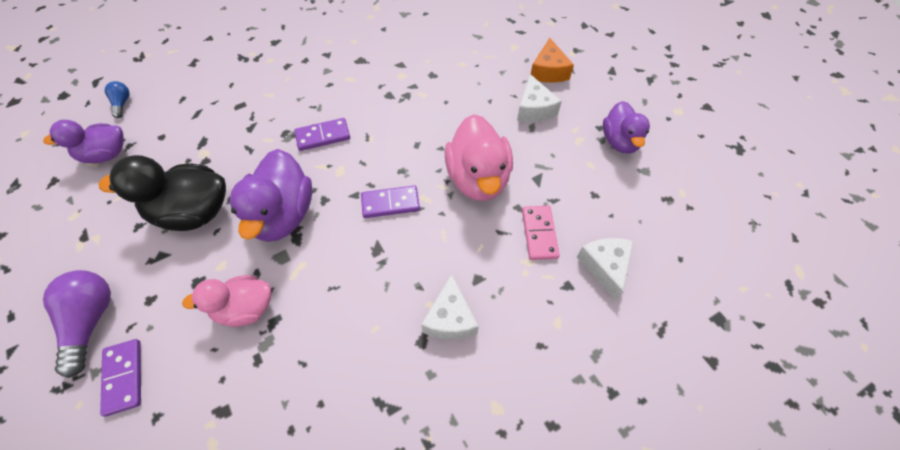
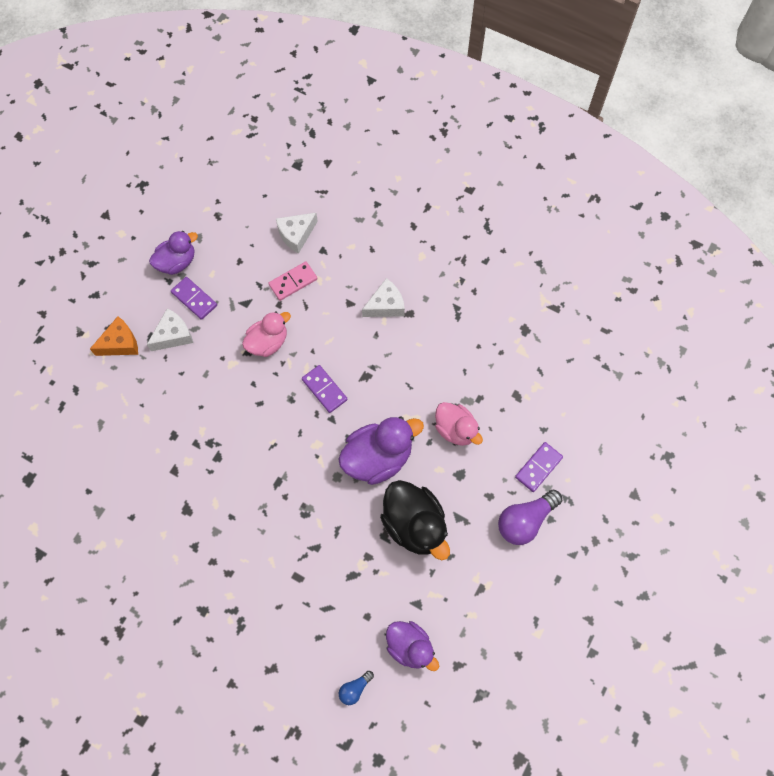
camera: 120 degrees left, 10 degrees up
purple domino [294,118,350,151] -> purple domino moved to [171,277,217,320]
pink duck [445,114,513,201] -> pink duck [242,312,291,357], size x0.65

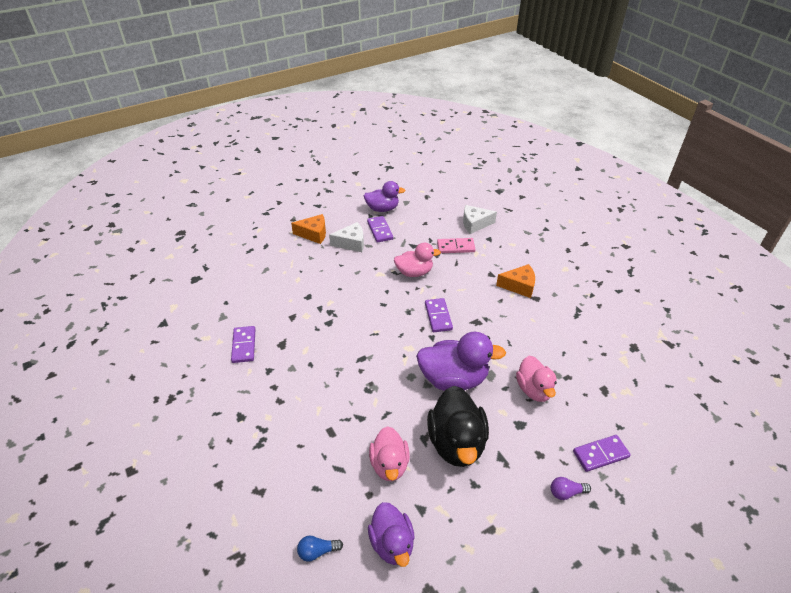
camera: 30 degrees right, 25 degrees down
white cheese [362,278,405,317] -> orange cheese [496,264,535,298]
purple light bulb [498,490,562,545] -> purple light bulb [551,477,591,500], size x0.51
none -> purple domino [231,326,255,363]
none -> pink duck [369,426,410,481]

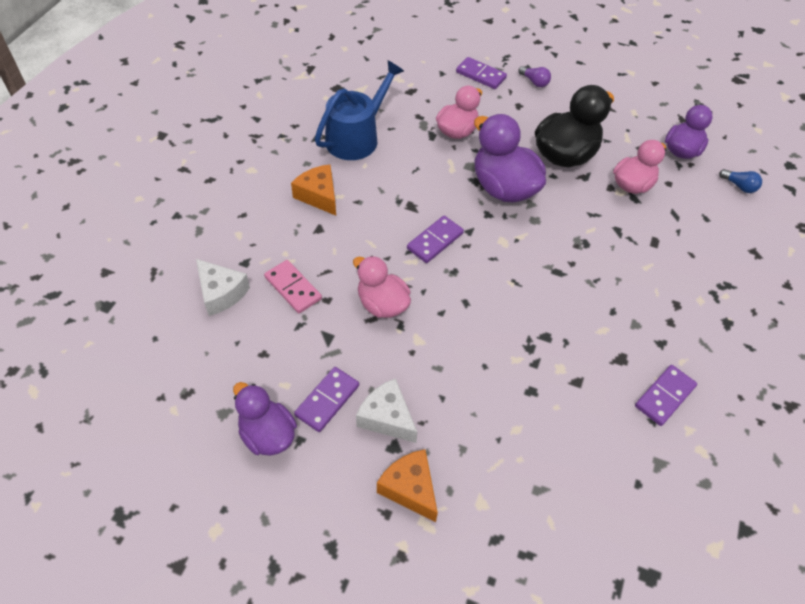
camera: 130 degrees left, 10 degrees up
none -> blue watering can [315,61,404,160]

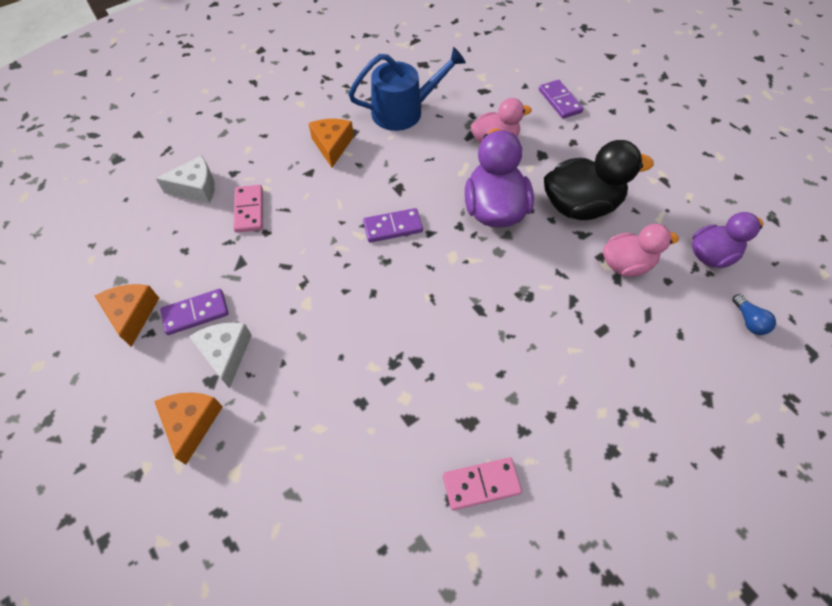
camera: 35 degrees right, 5 degrees up
white cheese [196,259,250,316] -> white cheese turned 90 degrees counterclockwise [156,155,215,203]
purple duck [233,382,297,456] -> orange cheese [95,284,159,347]
pink duck [353,256,411,318] -> none
purple light bulb [519,66,551,87] -> none
purple domino [635,365,697,426] -> pink domino [443,457,522,510]

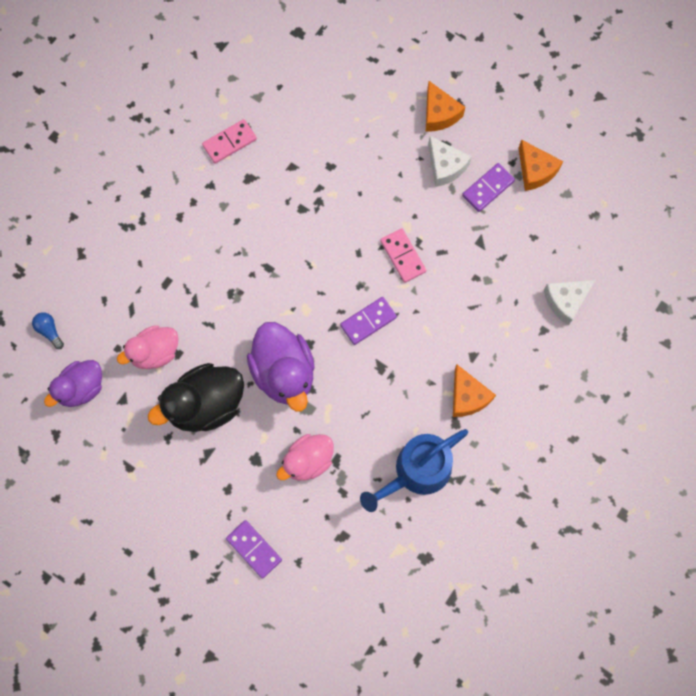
camera: 160 degrees right, 15 degrees up
pink domino [233,185,263,233] -> pink domino moved to [380,228,426,283]

